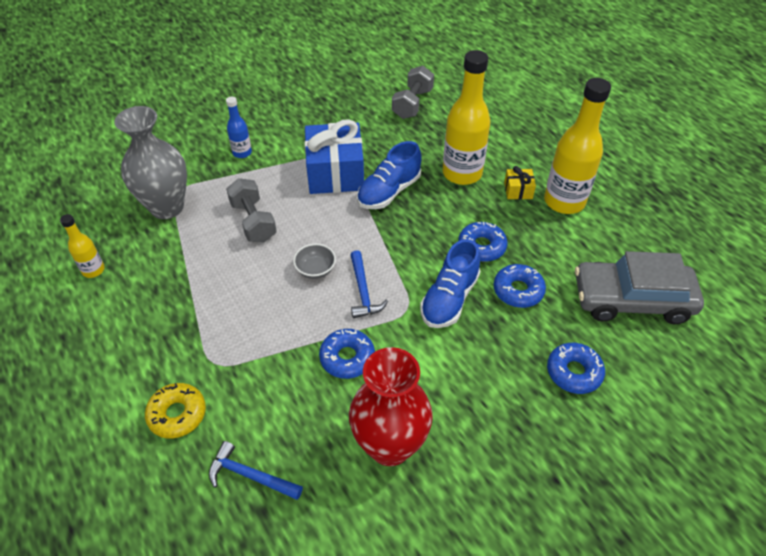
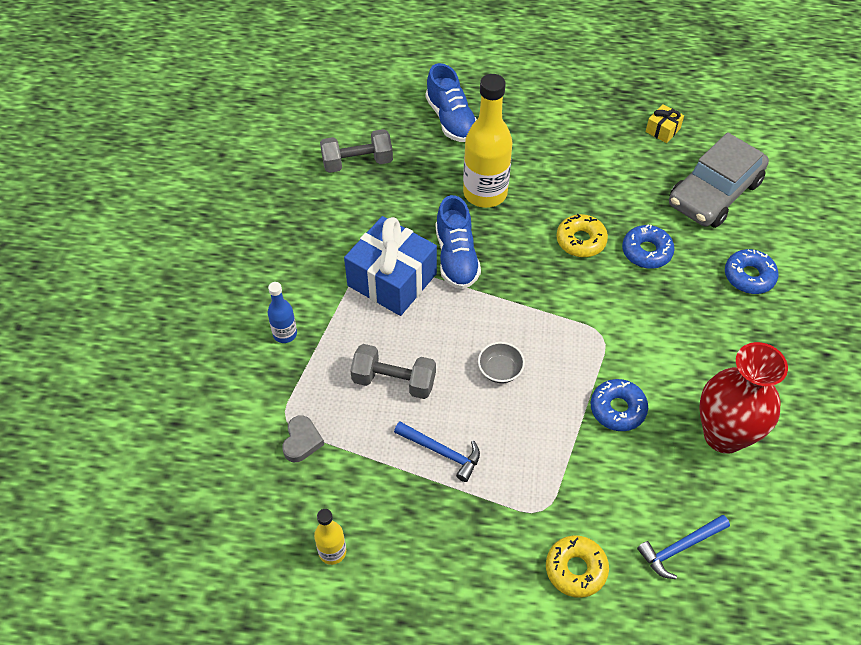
camera: 50 degrees left, 5 degrees up
grey vase [114,106,187,219] -> grey heart [282,415,324,462]
blue hammer [351,250,388,318] -> blue hammer moved to [394,422,480,482]
grey dumbbell [392,66,434,119] -> grey dumbbell turned 75 degrees counterclockwise [320,129,393,173]
blue shoe [420,239,480,328] -> blue shoe moved to [426,63,477,142]
blue donut [458,222,508,262] -> yellow donut [556,214,608,257]
yellow gift [504,166,536,199] -> yellow gift moved to [645,104,684,143]
yellow bottle [544,78,611,214] -> none

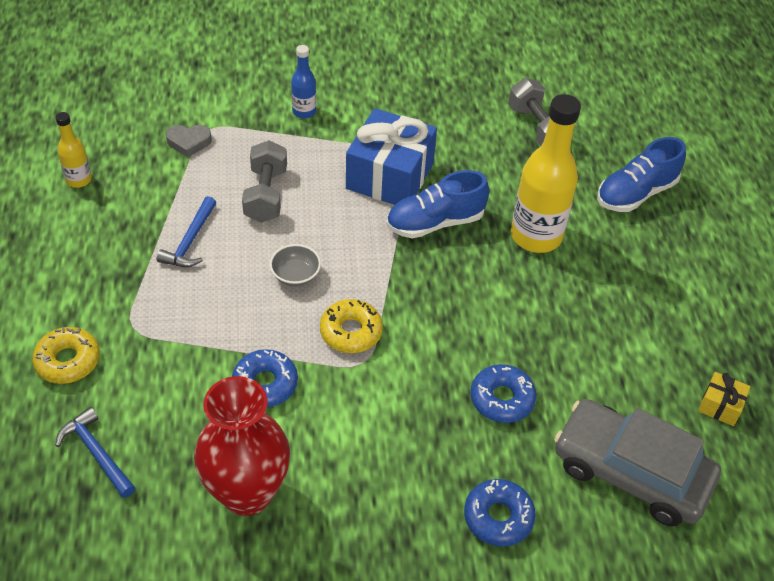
camera: 75 degrees right, 5 degrees down
yellow donut [556,214,608,257] -> yellow donut moved to [320,299,383,353]

